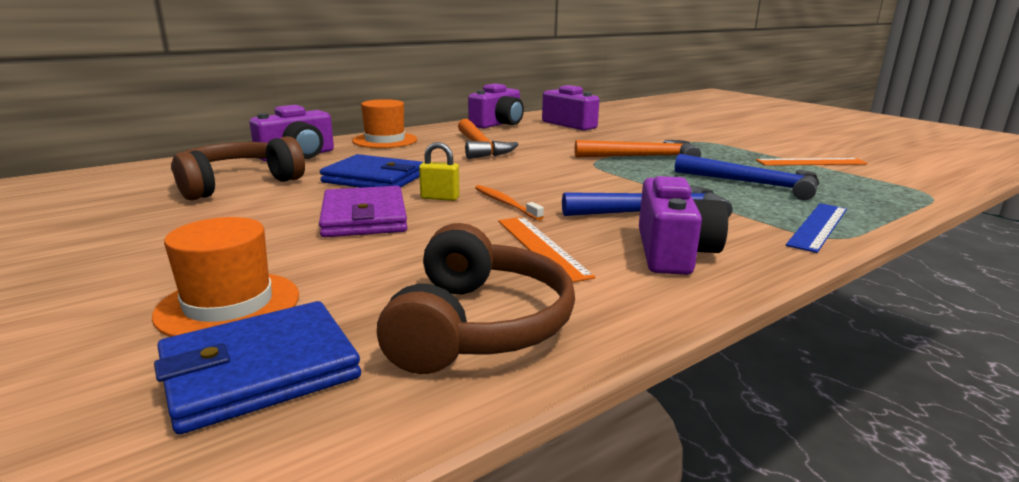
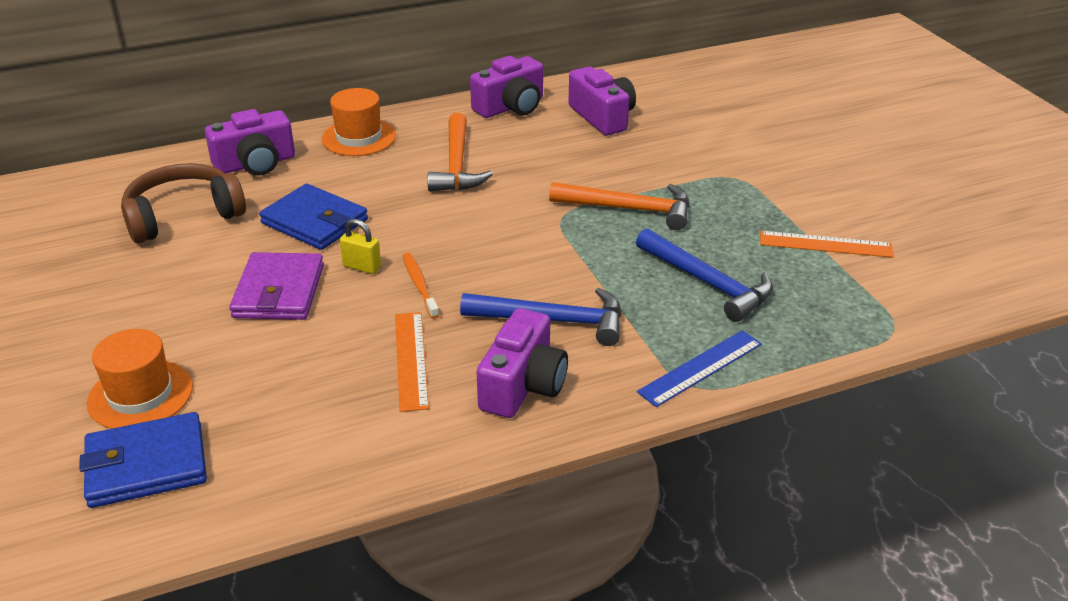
camera: 15 degrees right, 15 degrees up
brown headphones [377,223,575,374] -> none

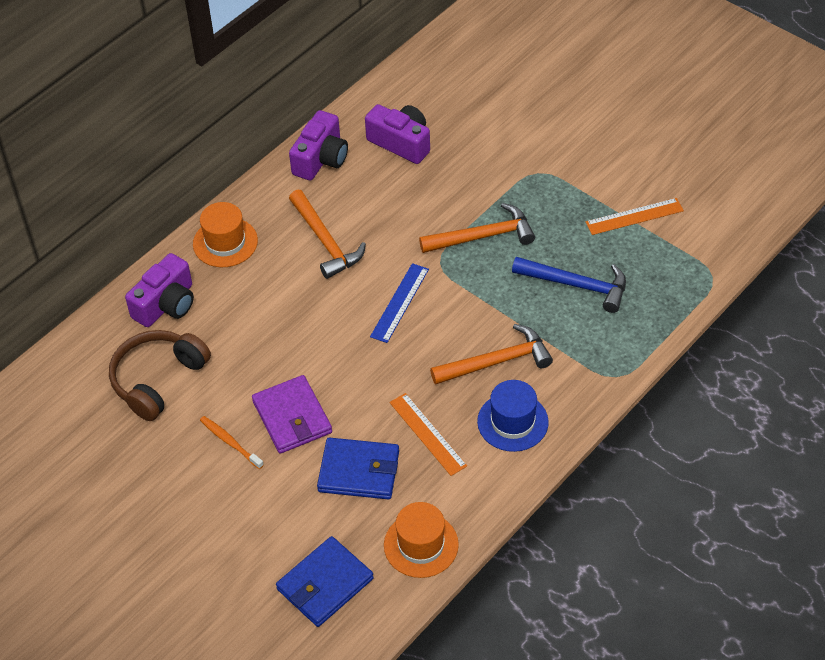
camera: 25 degrees left, 15 degrees up
orange hat [87,329,193,429] -> orange hat moved to [384,502,459,578]
blue wallet [259,184,368,250] -> blue wallet moved to [317,438,399,499]
yellow padlock [340,219,381,274] -> none
orange toothbrush [403,252,439,319] -> orange toothbrush moved to [200,416,264,469]
blue hammer [460,288,622,346] -> orange hammer [430,324,553,385]
purple camera [477,308,568,418] -> blue hat [477,380,549,452]
blue ruler [637,330,762,407] -> blue ruler moved to [370,263,429,343]

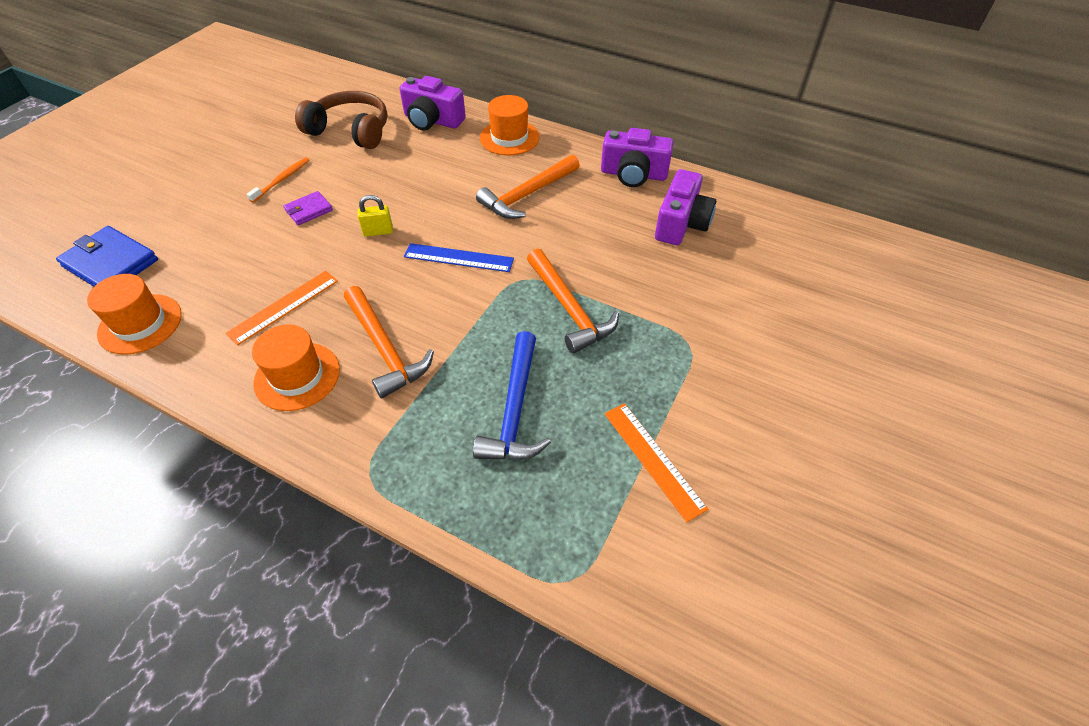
camera: 75 degrees right, 0 degrees up
purple wallet [252,375,332,454] -> purple wallet [283,191,333,225], size x0.56
blue wallet [317,438,399,499] -> none
blue hat [477,380,549,452] -> orange hat [252,324,340,411]
none -> yellow padlock [358,195,393,237]

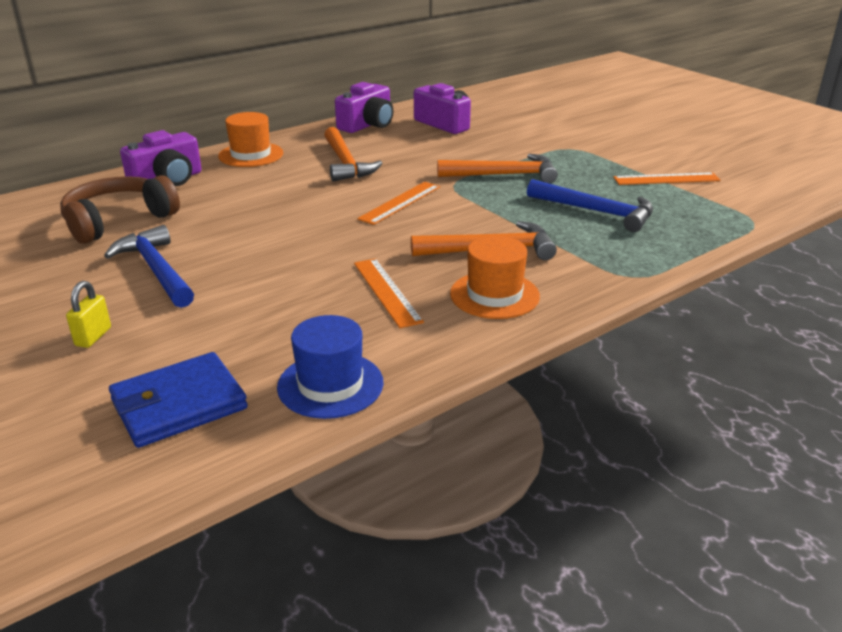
camera: 65 degrees left, 20 degrees down
orange hat [87,274,182,355] -> blue hat [277,315,384,419]
orange toothbrush [247,157,310,202] -> blue hammer [104,225,194,308]
purple wallet [283,191,333,225] -> none
yellow padlock [358,195,393,237] -> yellow padlock moved to [66,281,111,348]
blue ruler [404,243,514,272] -> orange ruler [357,182,440,225]

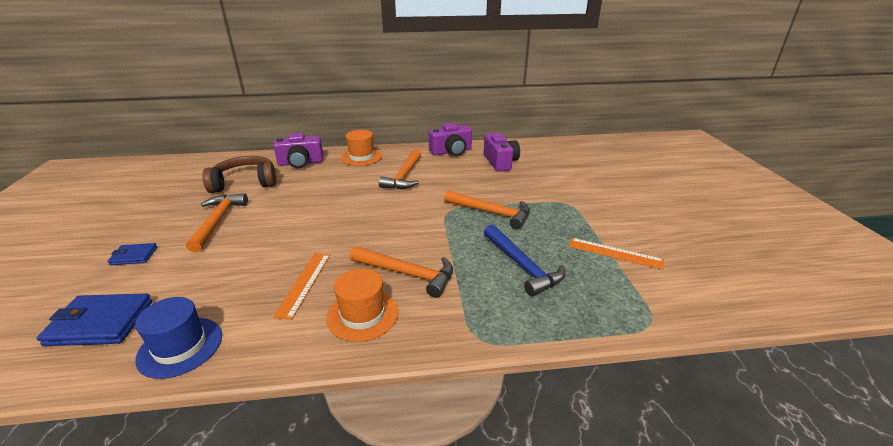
camera: 30 degrees right, 0 degrees up
yellow padlock [66,281,111,348] -> blue wallet [107,243,157,265]
blue hammer [104,225,194,308] -> orange hammer [186,193,248,252]
orange ruler [357,182,440,225] -> none

